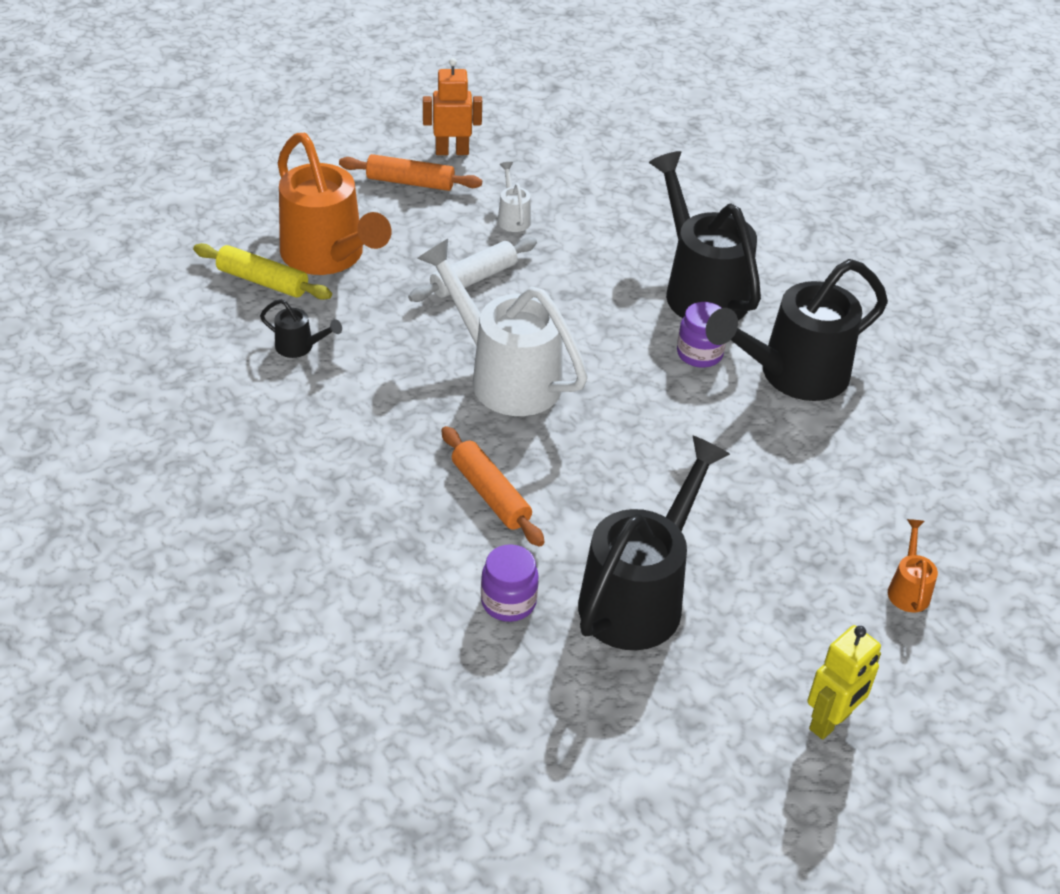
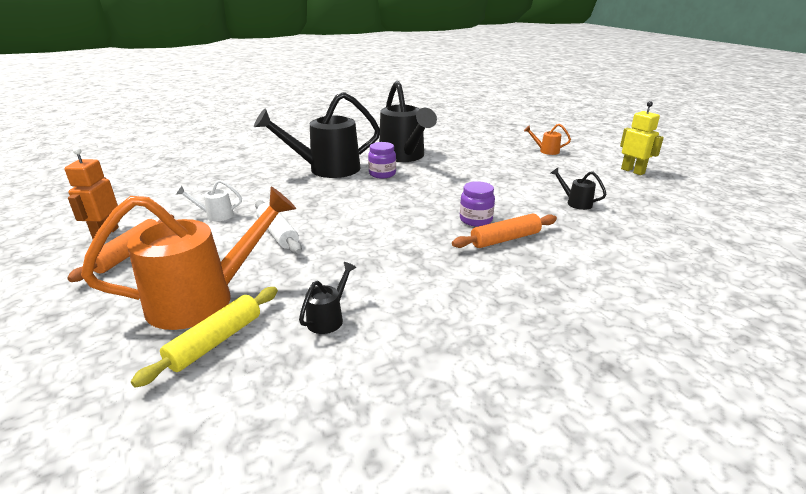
camera: 80 degrees left, 15 degrees down
white watering can [417,239,588,416] -> none
purple jar [481,544,539,622] -> purple jar moved to [460,181,495,227]
black watering can [578,435,730,650] -> black watering can [551,168,607,210], size x0.42

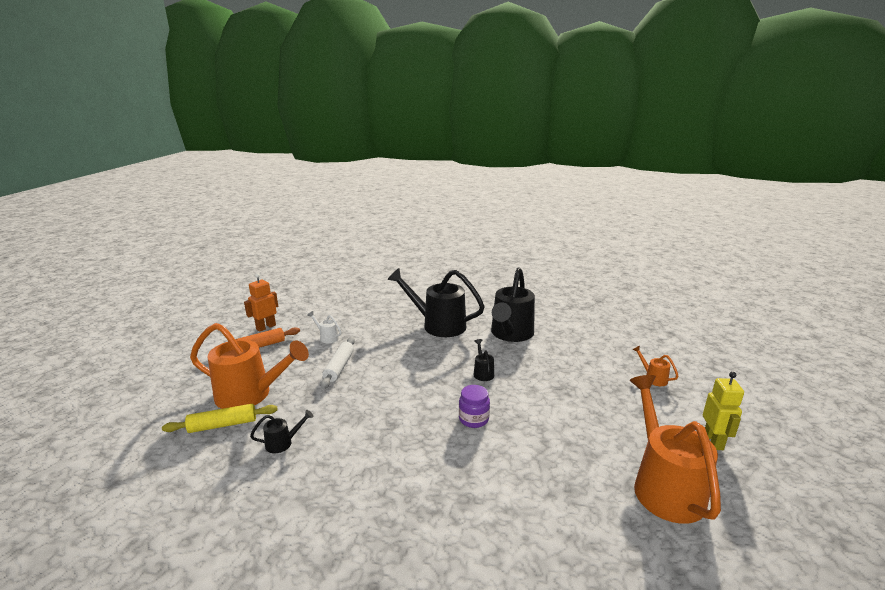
camera: 40 degrees right, 5 degrees down
purple jar [368,142,396,179] -> none
orange rolling pin [452,214,557,248] -> none
black watering can [551,168,607,210] -> black watering can moved to [474,339,494,381]
none -> orange watering can [630,375,721,524]

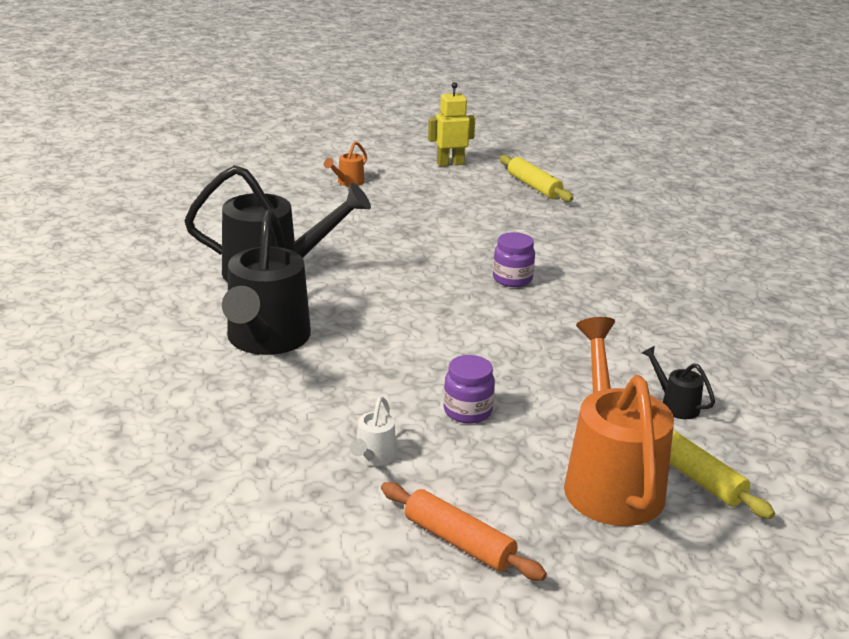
camera: 110 degrees left, 5 degrees up
orange robot [244,273,278,332] -> none
white rolling pin [320,337,355,389] -> purple jar [443,355,495,424]
black watering can [474,339,494,381] -> none
orange watering can [630,375,721,524] -> yellow rolling pin [499,155,573,202]

